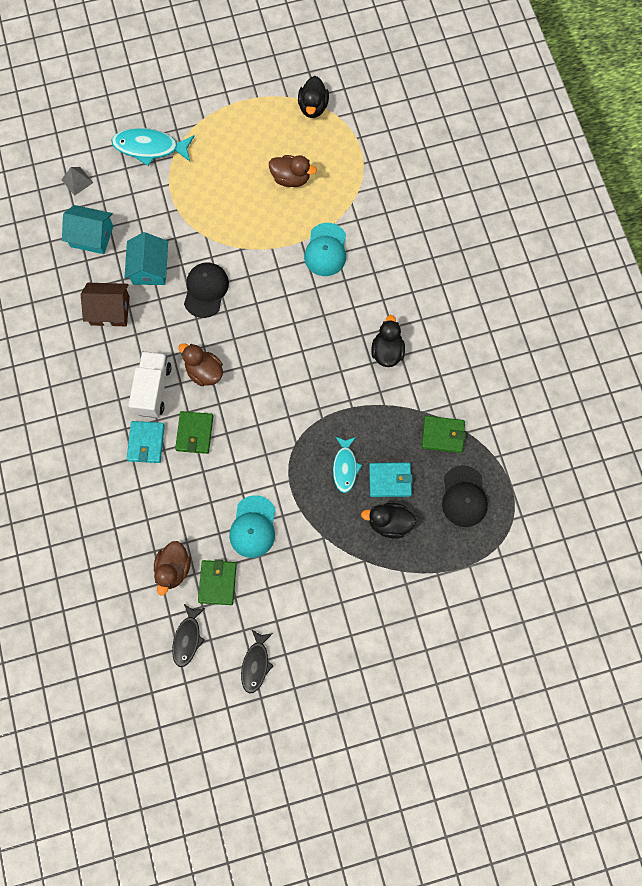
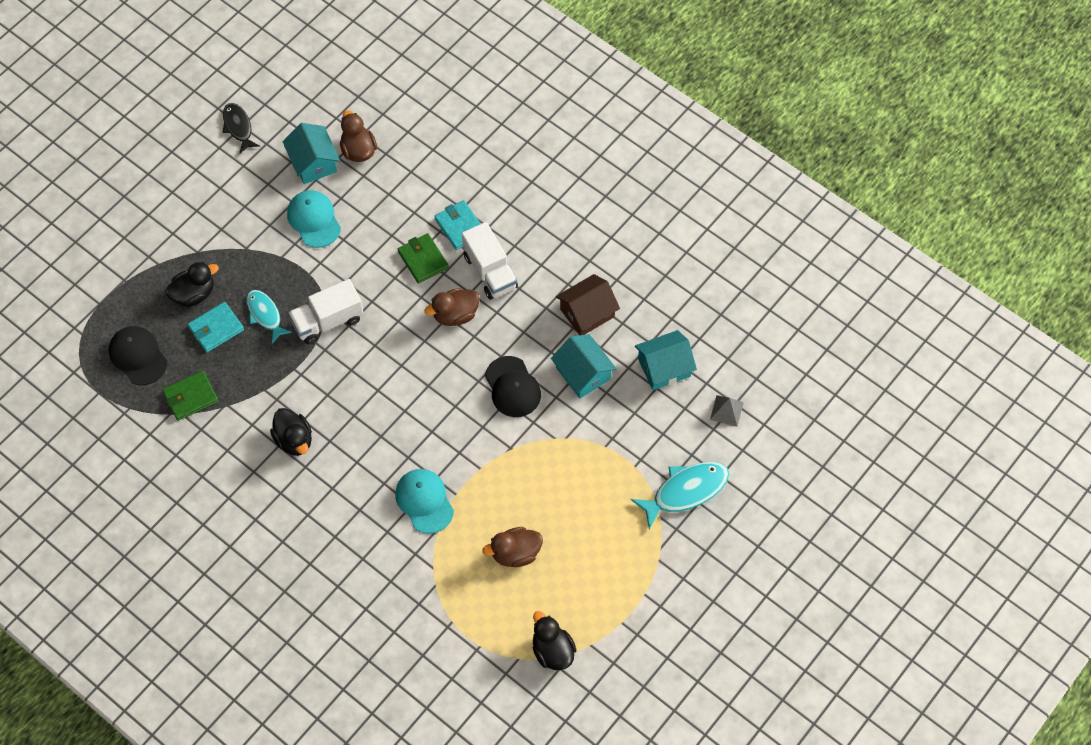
camera: 145 degrees right, 10 degrees down
black fish [172,604,205,667] -> none
brown duck [178,343,223,386] -> brown duck turned 150 degrees clockwise [424,288,480,326]
green wallet [198,559,237,605] -> turquoise house [282,123,340,184]
none -> white truck [288,279,364,344]

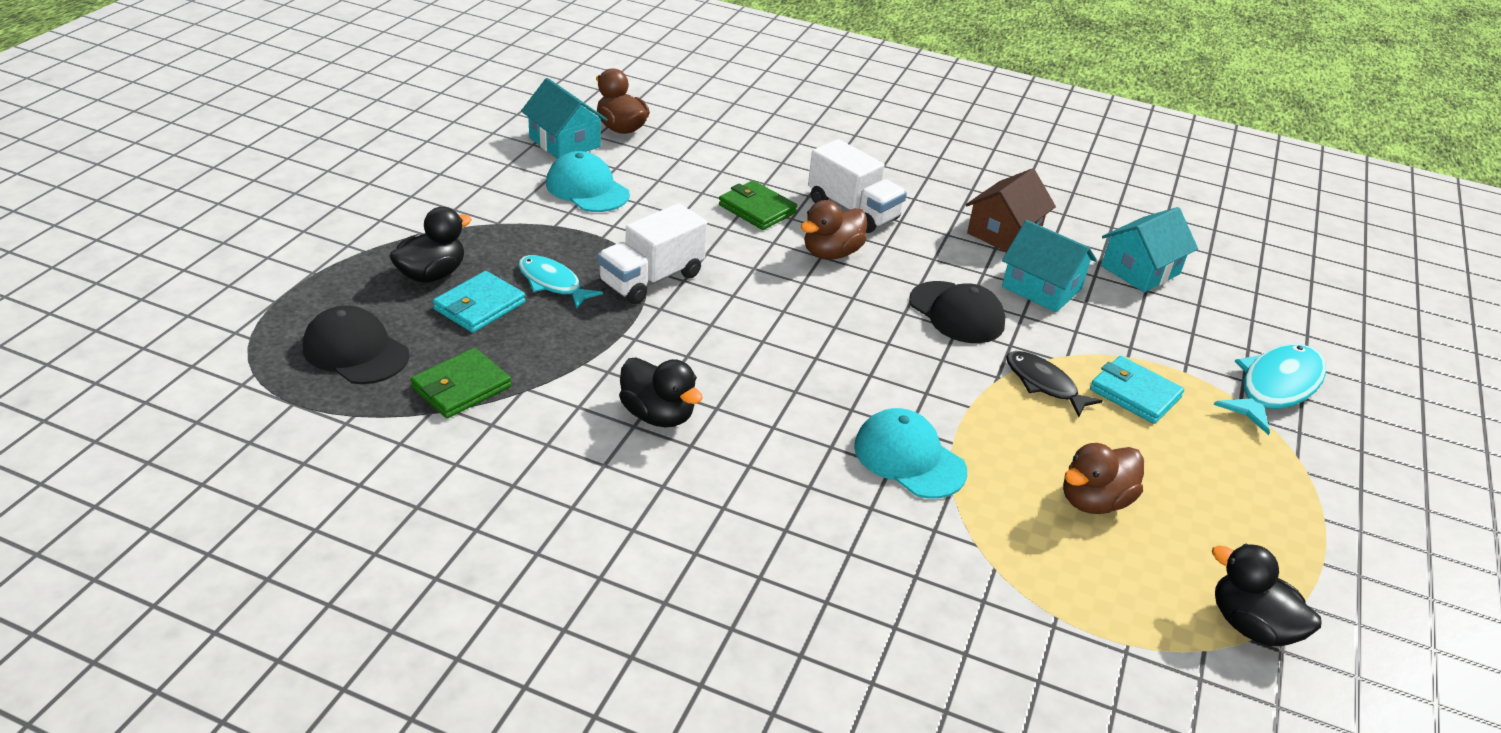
camera: 20 degrees left, 25 degrees down
black fish [222,103,259,154] -> black fish moved to [1006,351,1103,417]
turquoise wallet [434,200,481,250] -> turquoise wallet moved to [1090,356,1184,424]
grey pyramid [710,395,744,427] -> none

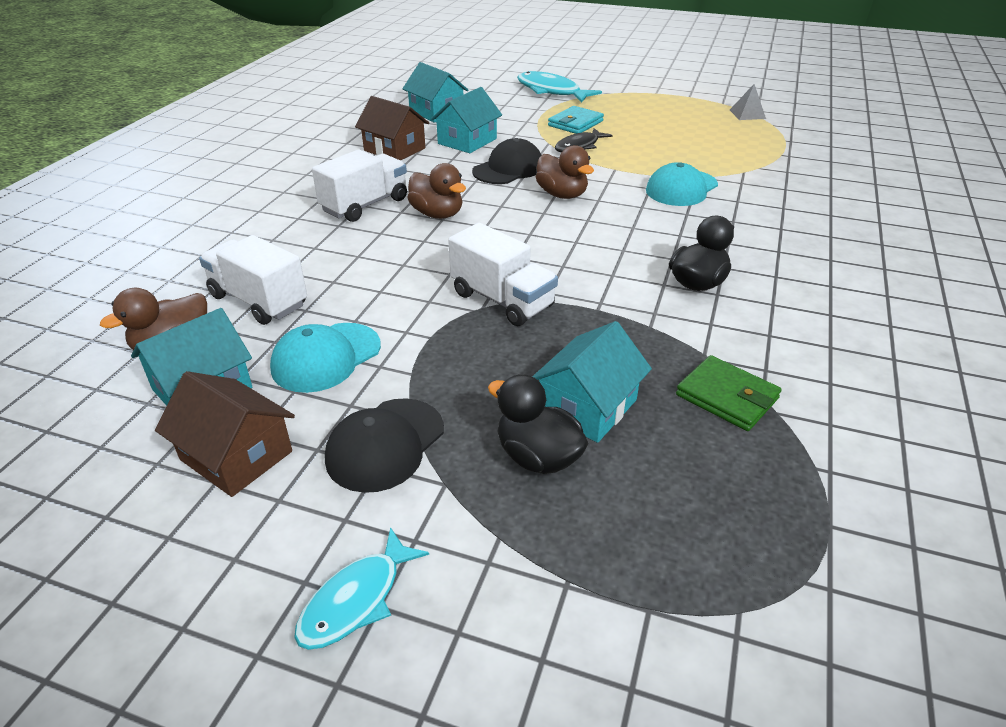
camera: 90 degrees left, 0 degrees up
black cap [303,306,409,384] -> black cap moved to [325,398,444,493]
turquoise wallet [433,271,525,333] -> turquoise house [532,321,652,443]
turquoise fish [518,255,603,309] -> turquoise fish moved to [294,527,429,650]
green wallet [719,180,797,230] -> none
brown duck [1063,443,1144,514] -> brown duck moved to [536,145,594,199]
black duck [1212,544,1321,646] -> grey pyramid [730,84,766,120]
none -> brown house [155,371,295,497]
none -> white truck [199,235,307,325]

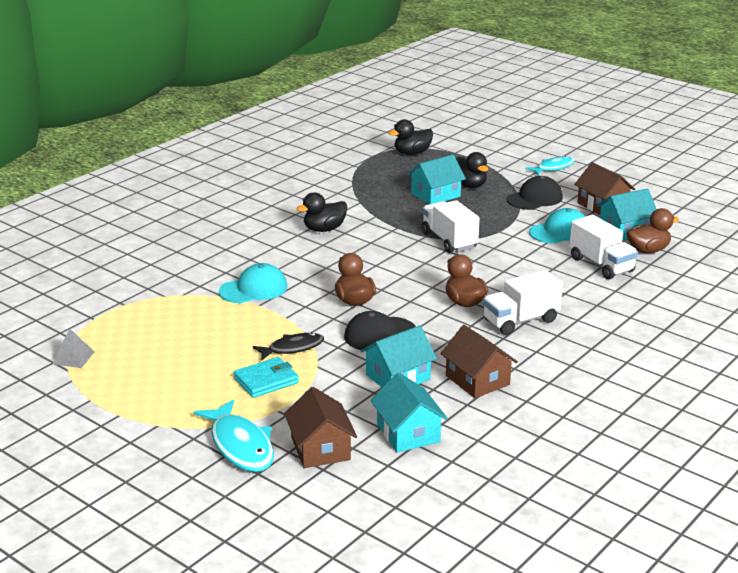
camera: 160 degrees left, 10 degrees down
green wallet [676,355,782,431] -> none
none -> brown house [284,387,357,468]
none -> black duck [389,119,433,155]

